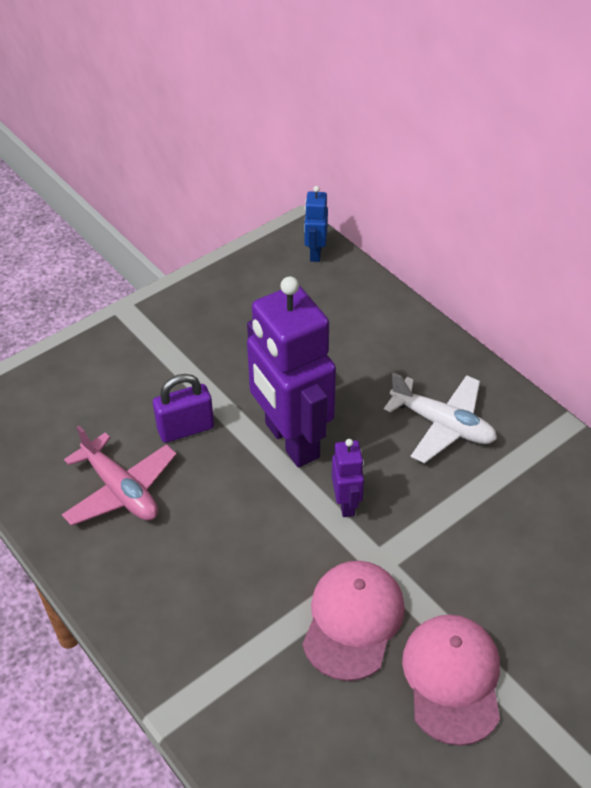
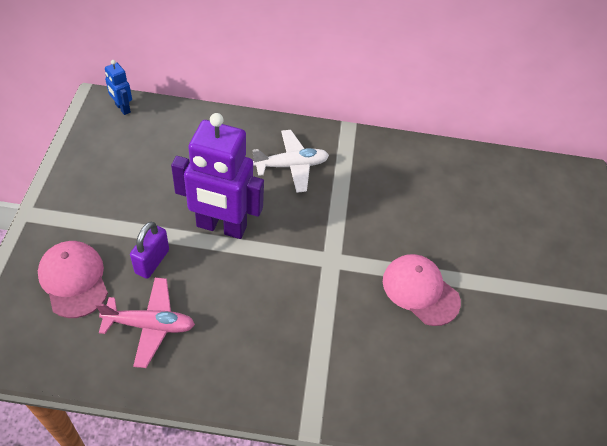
camera: 50 degrees left, 5 degrees up
pink cap [302,561,405,681] -> pink cap moved to [38,241,108,318]
purple robot [332,439,364,517] -> none

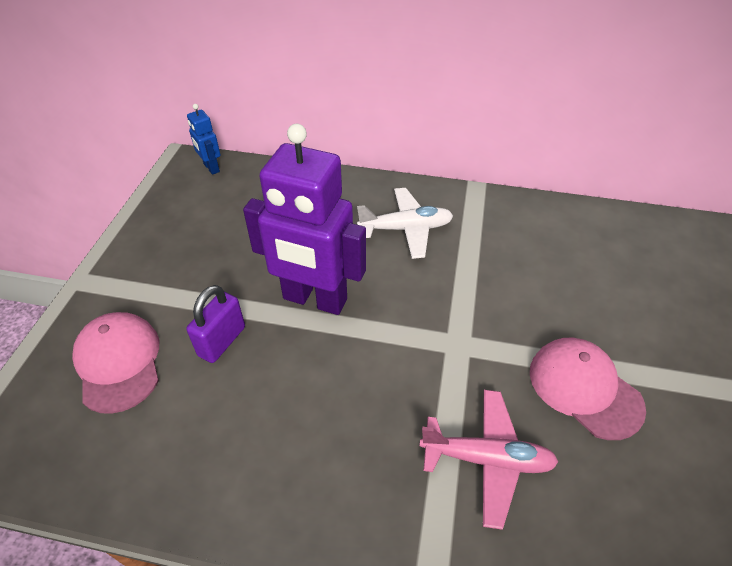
camera: 10 degrees right, 5 degrees down
pink plane [96,277,195,368] -> pink plane moved to [419,390,559,530]

